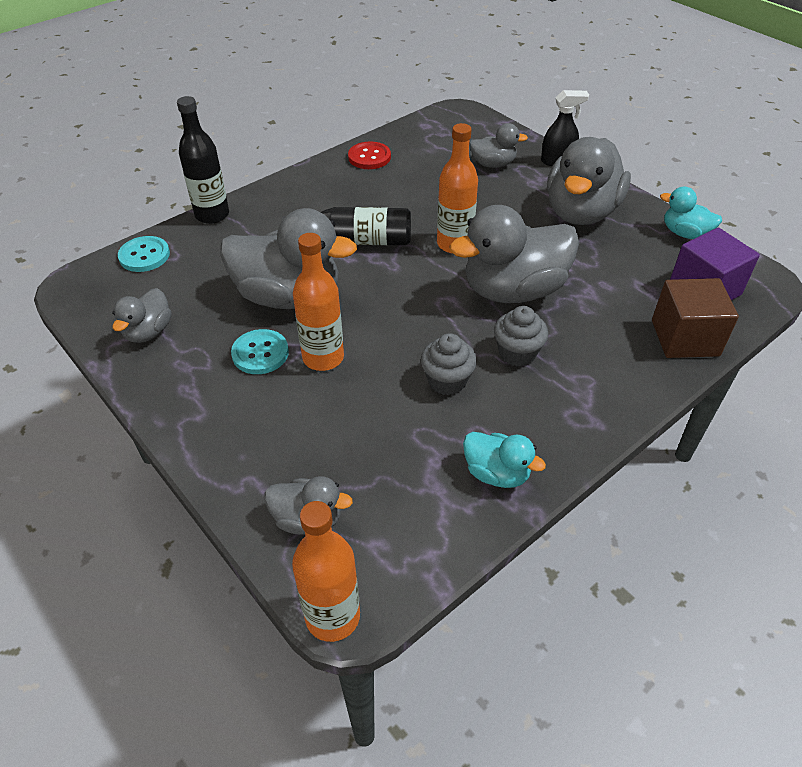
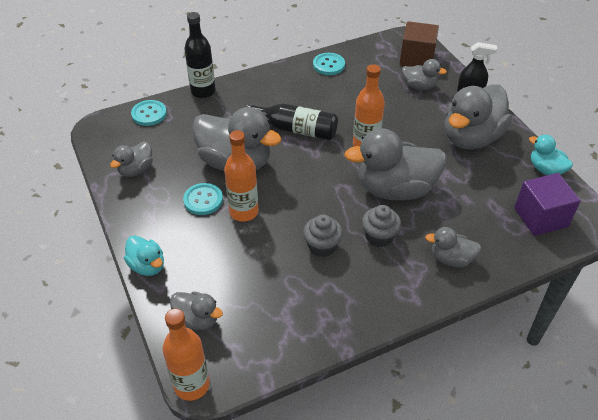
camera: 15 degrees right, 0 degrees up
red button [348,141,391,169] -> turquoise button [313,53,345,75]
turquoise duck [463,432,546,488] -> turquoise duck moved to [124,236,164,276]
brown cube [652,278,739,358] -> brown cube moved to [400,21,439,67]
none -> grey duck [425,227,482,268]

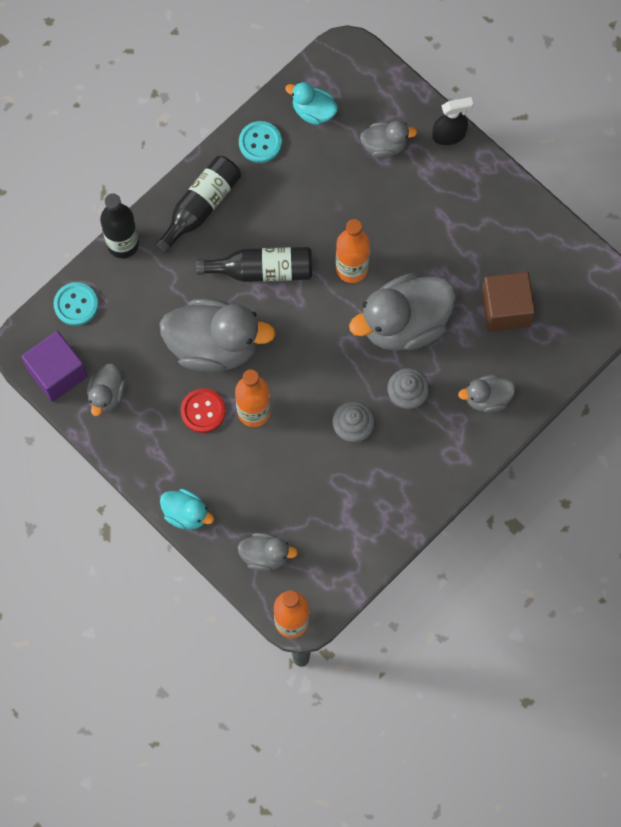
camera: 20 degrees left, 25 degrees up
turquoise button [183,183,223,215] -> red button [181,388,226,433]
brown cube [400,21,439,67] -> brown cube moved to [481,272,535,332]
grey duck [445,84,512,149] -> none
purple cube [514,173,581,236] -> purple cube moved to [21,331,87,402]
turquoise duck [529,135,573,175] -> turquoise duck moved to [285,82,338,125]
none -> black bottle [154,156,241,255]

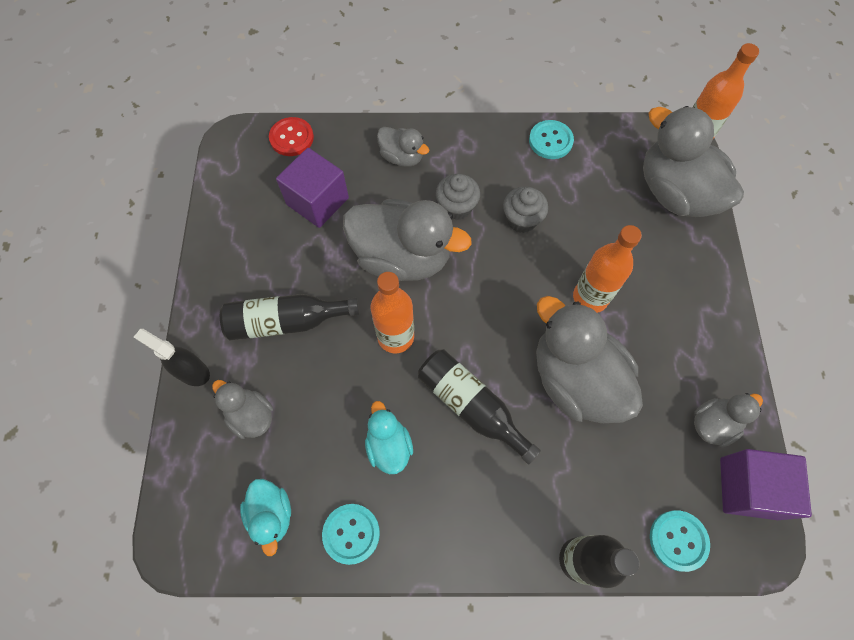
camera: 135 degrees left, 5 degrees down
black bottle [154,156,241,255] -> black bottle moved to [220,294,359,340]
turquoise duck [160,489,214,529] -> turquoise duck moved to [365,401,413,474]
red button [181,388,226,433] -> red button moved to [269,117,314,156]
grey duck [238,533,298,572] -> grey duck [643,106,744,217], size x1.97
brown cube [481,272,535,332] -> purple cube [276,148,349,228]
none -> turquoise button [529,120,574,159]

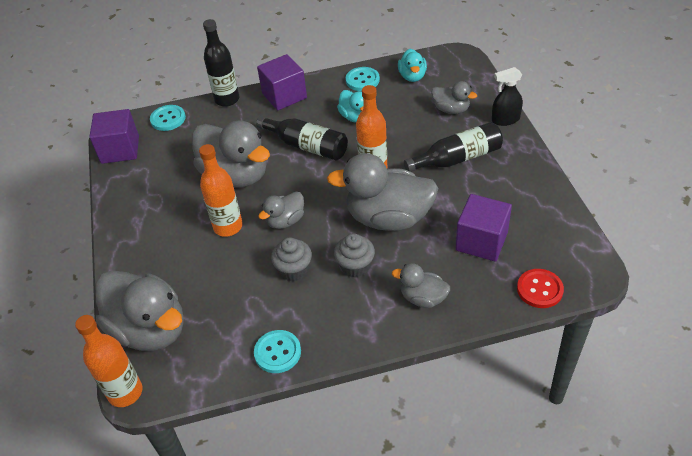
camera: 170 degrees right, 20 degrees down
black spray bottle [134,329,210,386] -> black spray bottle turned 150 degrees clockwise [492,67,523,126]
turquoise duck [240,479,291,556] -> turquoise duck turned 150 degrees counterclockwise [398,49,427,82]
grey duck [694,393,763,447] -> grey duck moved to [258,192,304,229]
none -> purple cube [257,54,307,110]

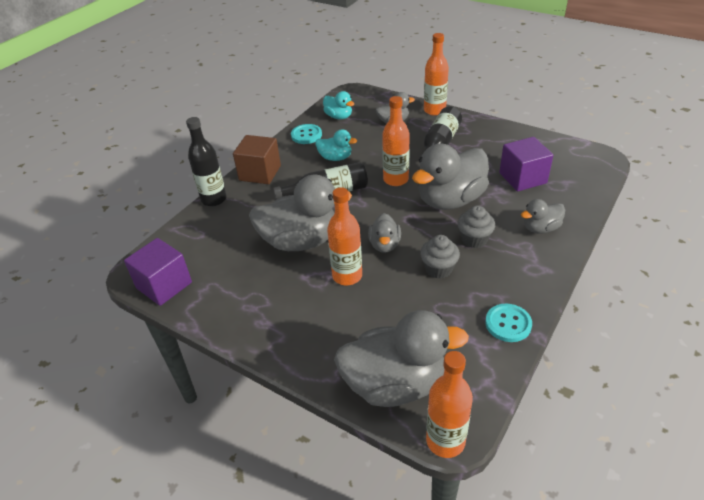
camera: 45 degrees left, 5 degrees down
turquoise button [150,105,186,131] -> none
purple cube [257,54,307,110] -> brown cube [233,135,281,184]
black spray bottle [492,67,523,126] -> orange bottle [424,33,449,116]
red button [517,269,564,308] -> none

